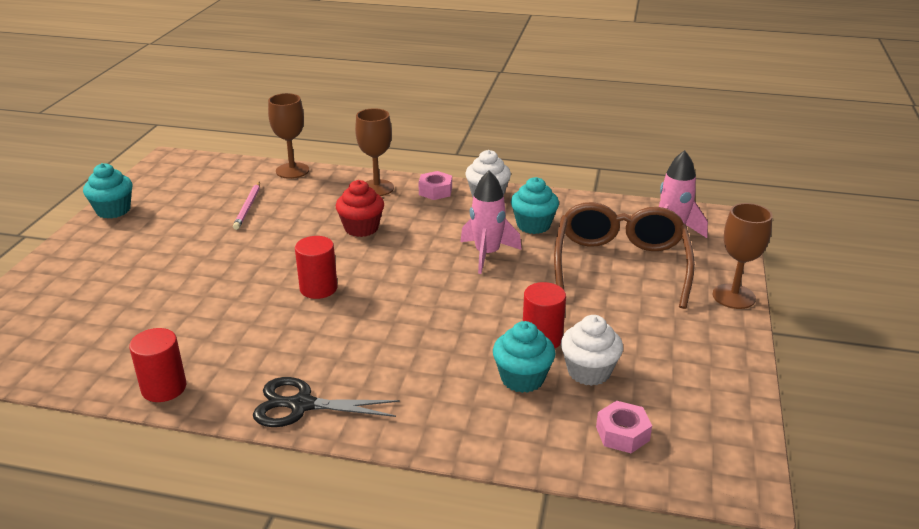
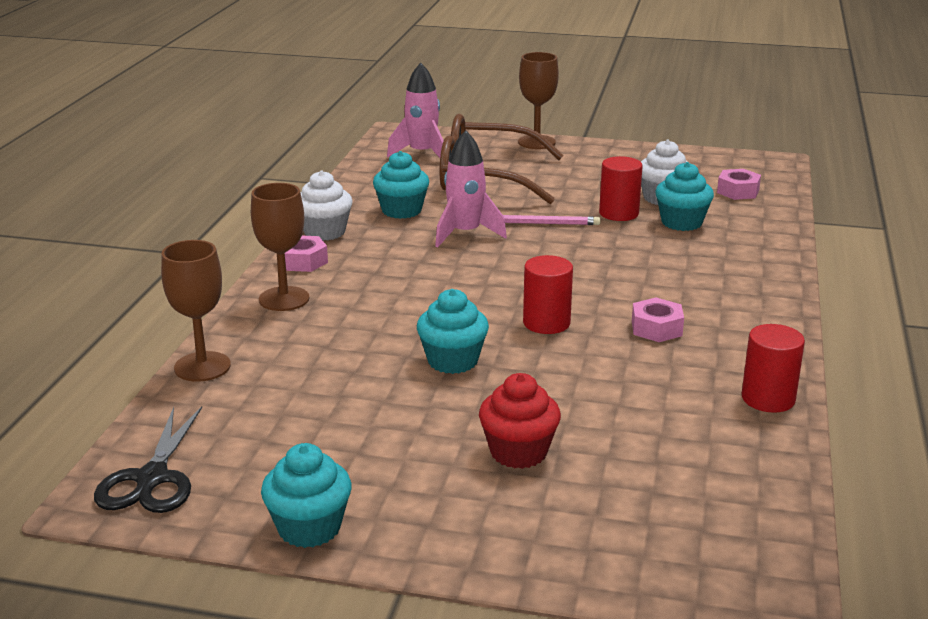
camera: 90 degrees left, 5 degrees down
pink pencil [233,182,260,230] -> pink pencil moved to [503,215,600,225]
black scissors [253,377,400,427] -> black scissors moved to [94,406,202,513]
red cupcake [336,180,384,237] -> red cupcake moved to [479,373,561,469]
none -> turquoise cupcake [417,289,489,374]
none -> pink nut [632,298,684,342]

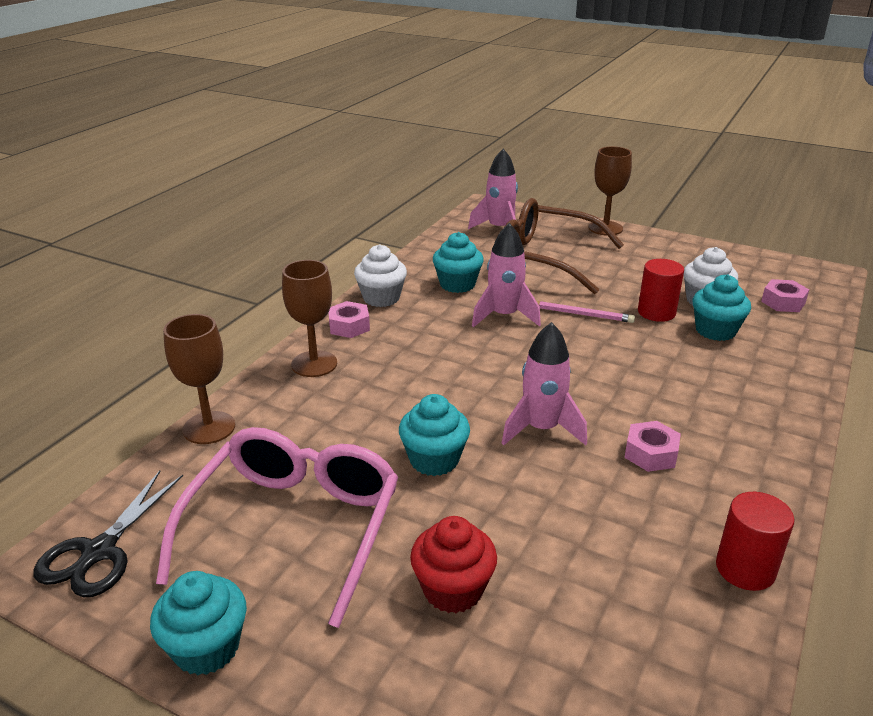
camera: 15 degrees right, 5 degrees up
red cylinder [523,255,573,334] -> pink rocket [502,322,587,445]
none -> pink glasses [156,427,398,628]

